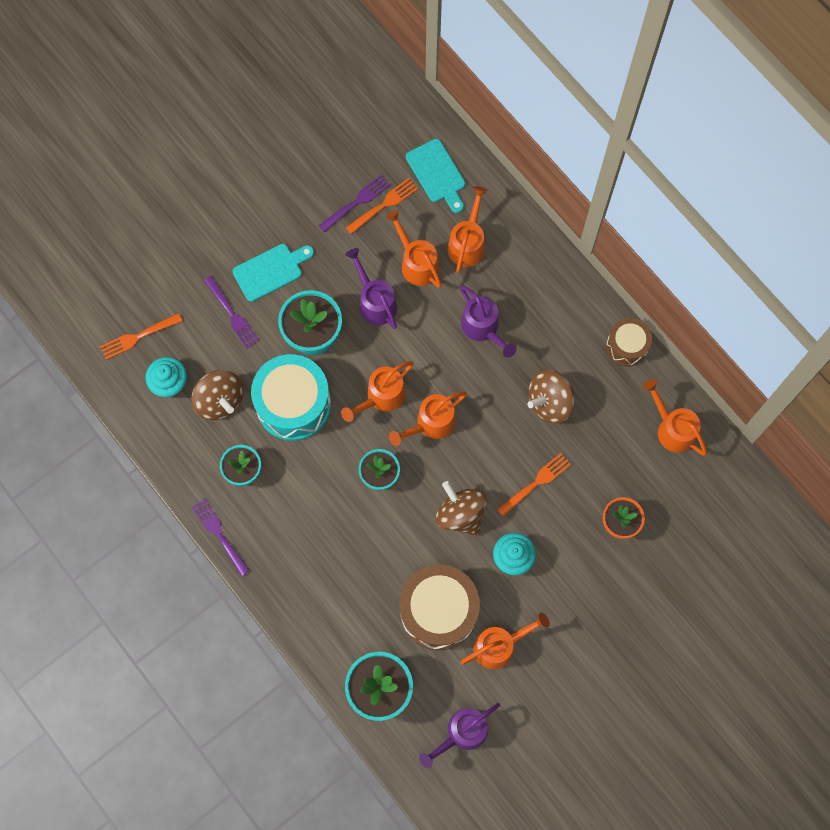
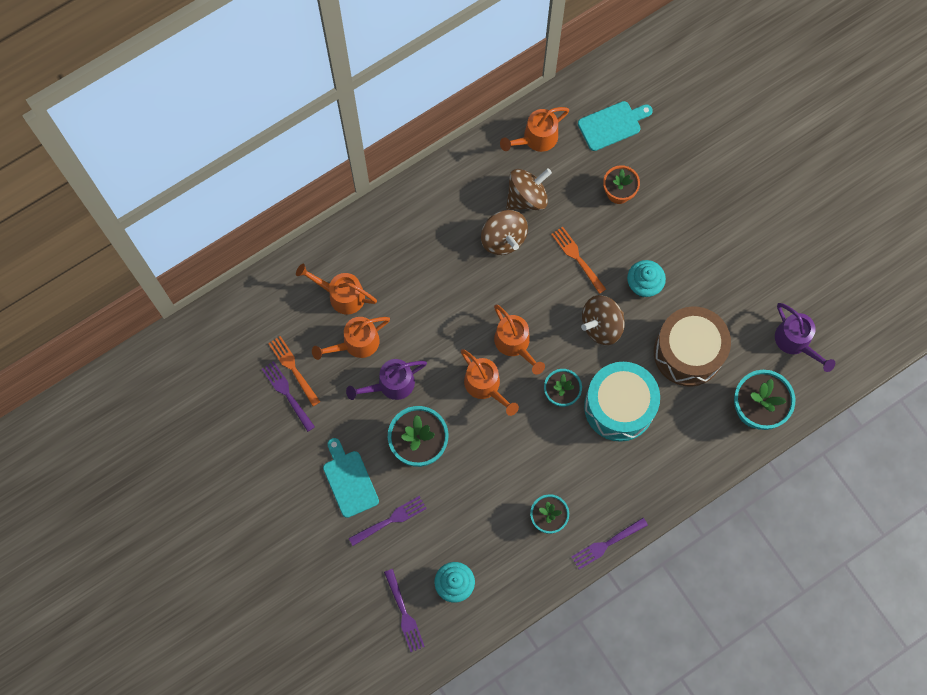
camera: 85 degrees left, 0 degrees up
orange fork [100,313,182,360] -> purple fork [384,569,425,652]
brown spinning top [191,370,244,420] -> brown spinning top moved to [506,168,552,210]
turquoise drum [251,354,331,441] -> turquoise drum moved to [584,362,660,442]
turquoise cutting board [406,139,465,213] -> turquoise cutting board moved to [578,101,653,151]
purple watering can [460,286,517,358] -> none
orange watering can [460,613,550,669] -> none
brown drum [606,318,652,367] -> none

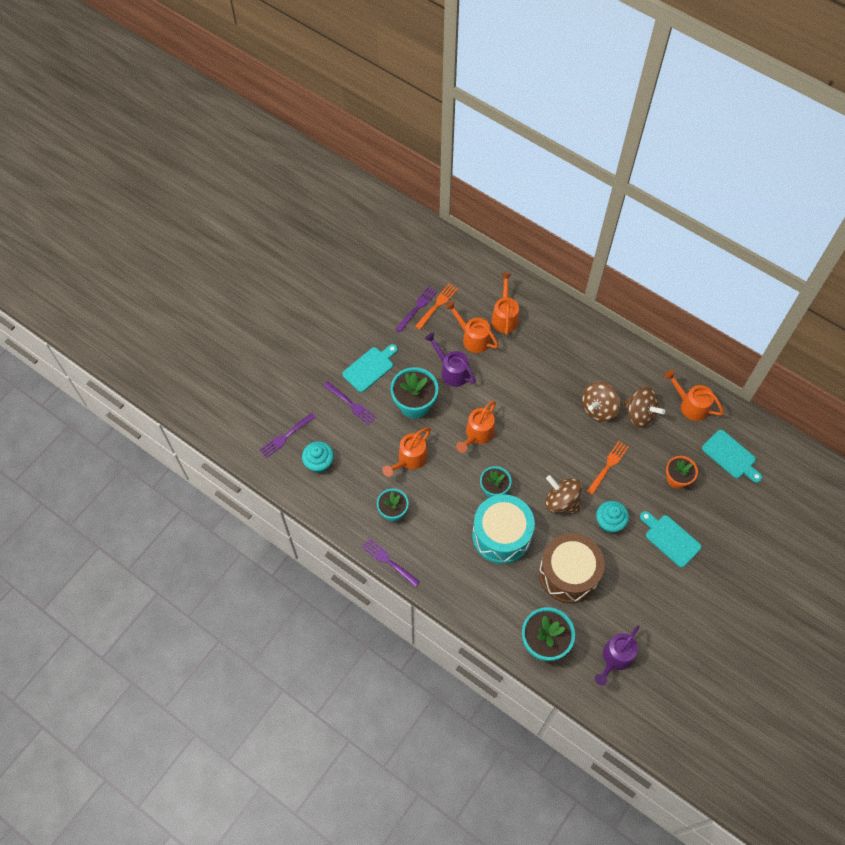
camera: 70 degrees right, 10 degrees down
orange watering can [494,305,545,374] -> orange watering can moved to [383,428,431,477]
none -> turquoise cutting board [640,511,701,567]

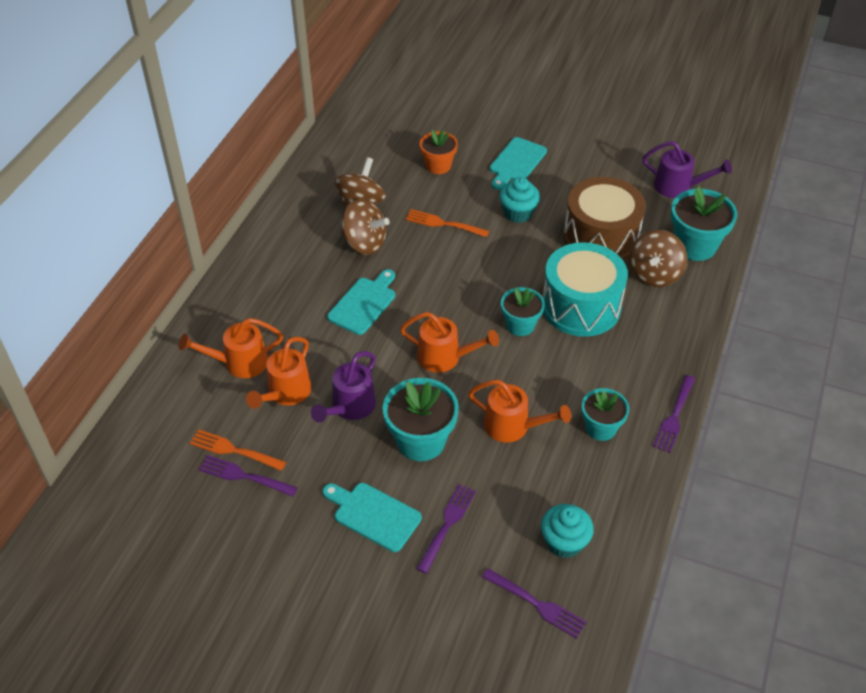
camera: 105 degrees left, 15 degrees down
brown spinning top [545,475,582,514] -> brown spinning top moved to [629,230,687,287]
orange watering can [664,370,724,421] -> none
turquoise cutting board [702,430,762,483] -> turquoise cutting board moved to [327,269,395,335]

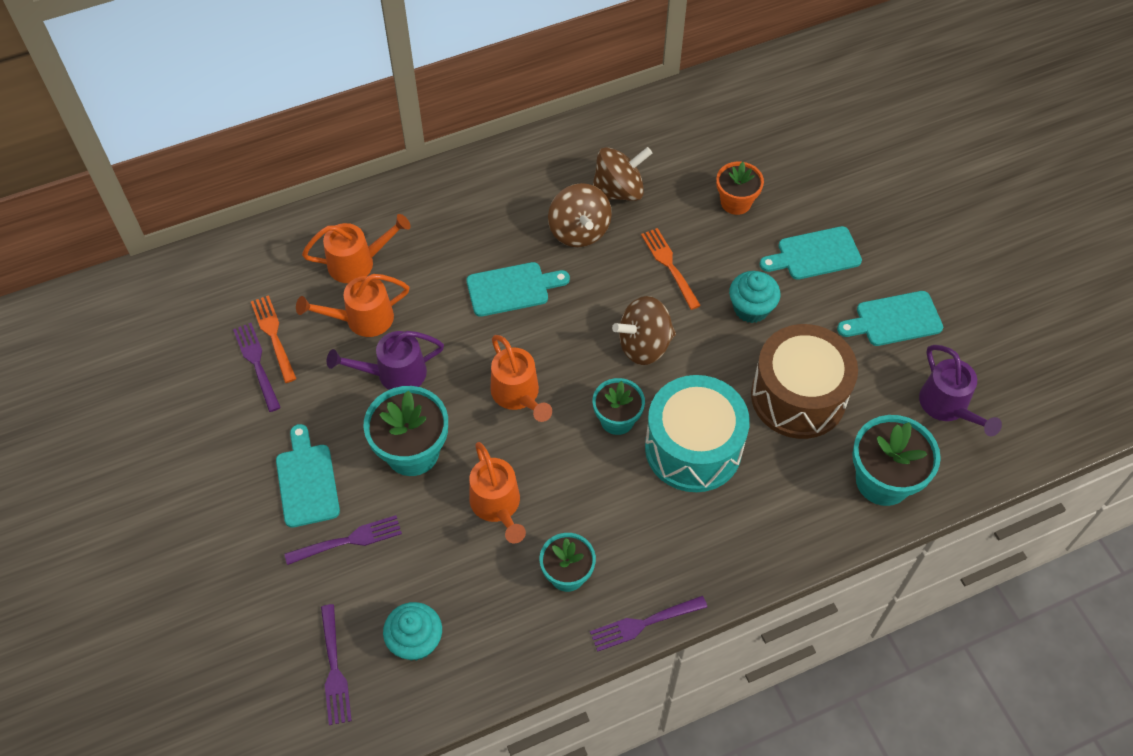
camera: 45 degrees right, 10 degrees up
orange watering can [179,318,283,378] -> orange watering can turned 135 degrees clockwise [302,214,411,283]
brown spinning top [629,230,687,287] -> brown spinning top moved to [612,296,676,365]
none -> turquoise cutting board [837,291,943,346]

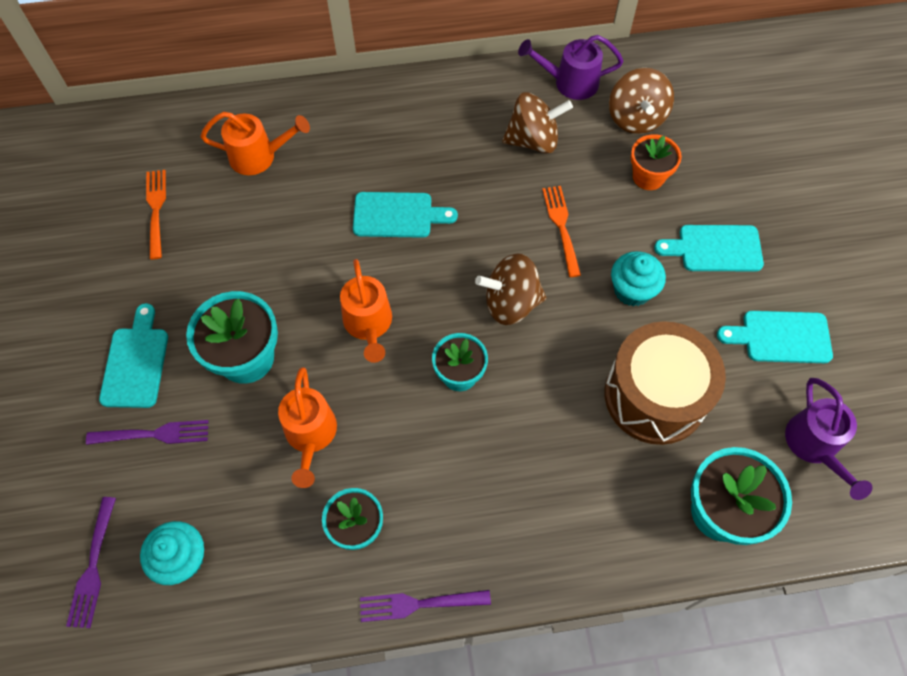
camera: 15 degrees right, 5 degrees up
purple fork [233,323,281,412] -> none
orange watering can [296,274,410,337] -> none
purple watering can [327,331,444,390] -> purple watering can moved to [518,35,624,100]
brown spinning top [548,183,612,247] -> brown spinning top moved to [609,68,674,134]
turquoise drum [645,375,750,492] -> none

